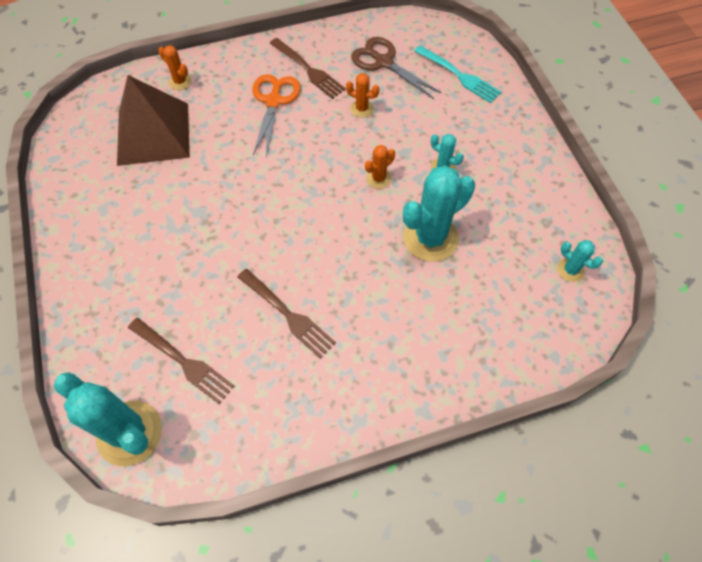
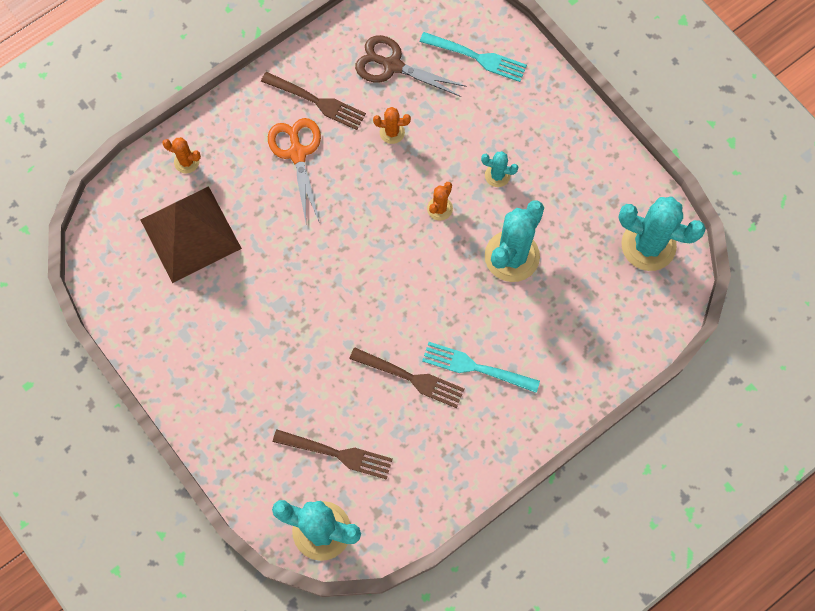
camera: 20 degrees left, 10 degrees up
turquoise cactus [557,240,603,282] -> turquoise cactus [618,197,706,271], size x2.11
none -> turquoise fork [422,342,540,393]

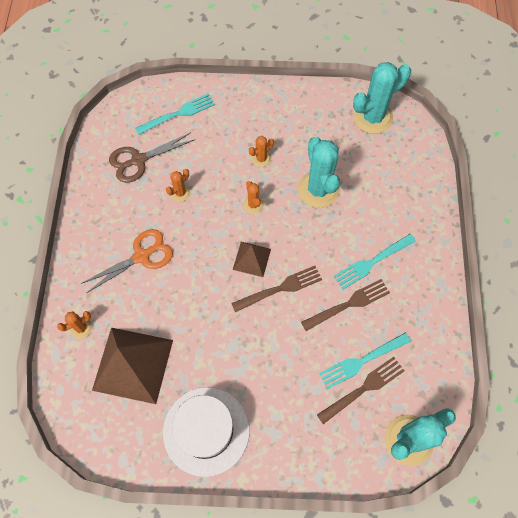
camera: 50 degrees left, 5 degrees down
brown fork [261,72,366,130] -> brown fork moved to [231,266,322,312]
orange scissors [268,118,321,223] -> orange scissors turned 120 degrees clockwise [81,229,173,293]
turquoise cactus [481,151,518,187] -> orange cactus [249,136,274,167]
none -> white hat [163,387,250,477]
none -> brown pyramid [233,242,271,277]
none -> turquoise fork [319,333,411,389]

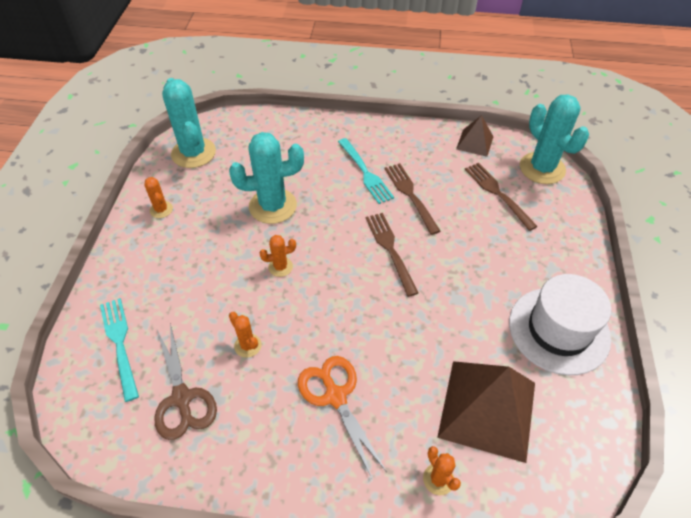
camera: 85 degrees left, 15 degrees down
brown pyramid [233,242,271,277] -> brown pyramid moved to [456,115,494,157]
orange cactus [249,136,274,167] -> orange cactus moved to [144,177,173,218]
turquoise fork [319,333,411,389] -> none

